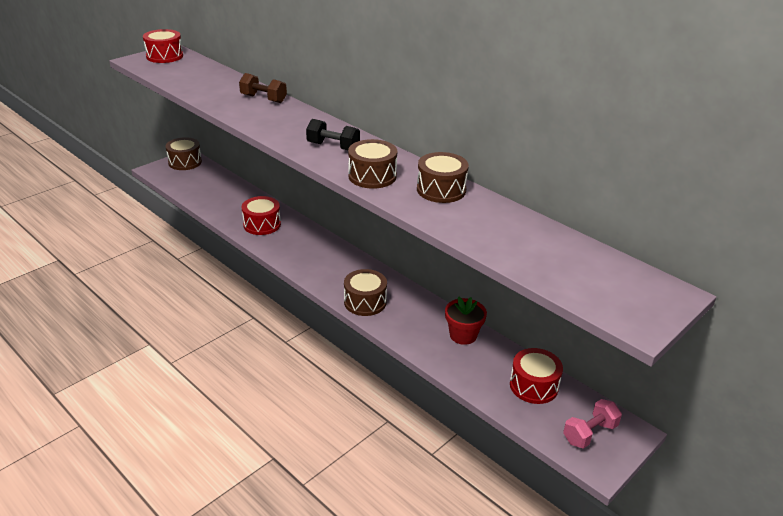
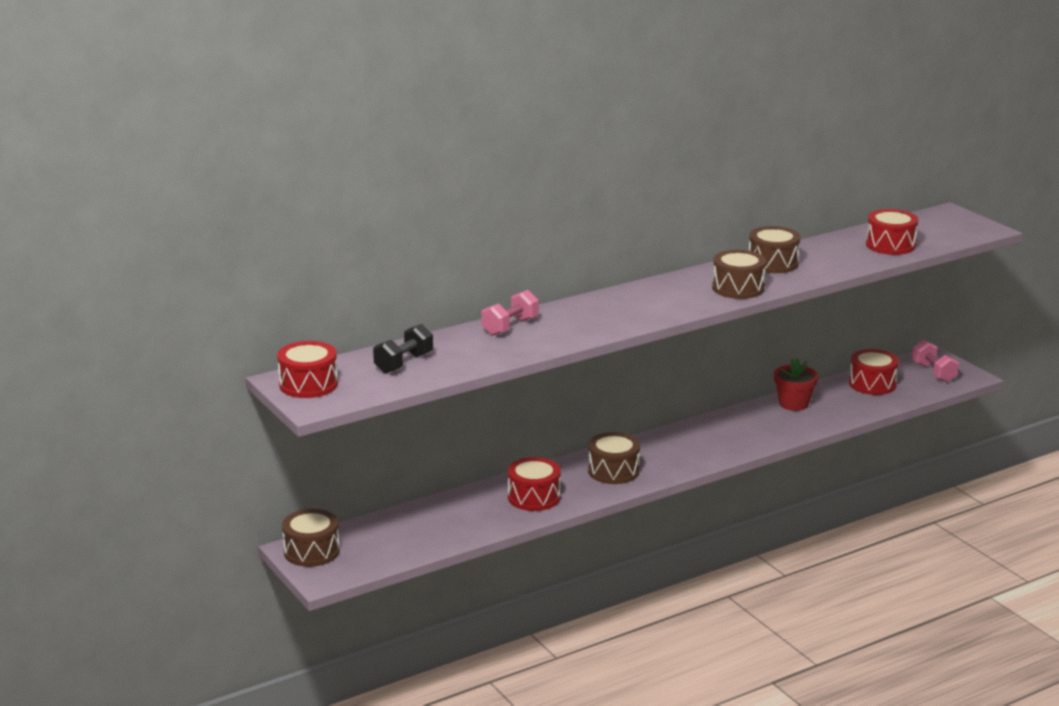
camera: 75 degrees left, 10 degrees down
brown dumbbell [239,73,287,103] -> pink dumbbell [481,290,539,336]
black dumbbell [306,119,360,150] -> black dumbbell moved to [373,324,433,373]
brown drum [344,269,387,316] -> brown drum moved to [588,432,640,484]
none -> red drum [866,209,918,255]

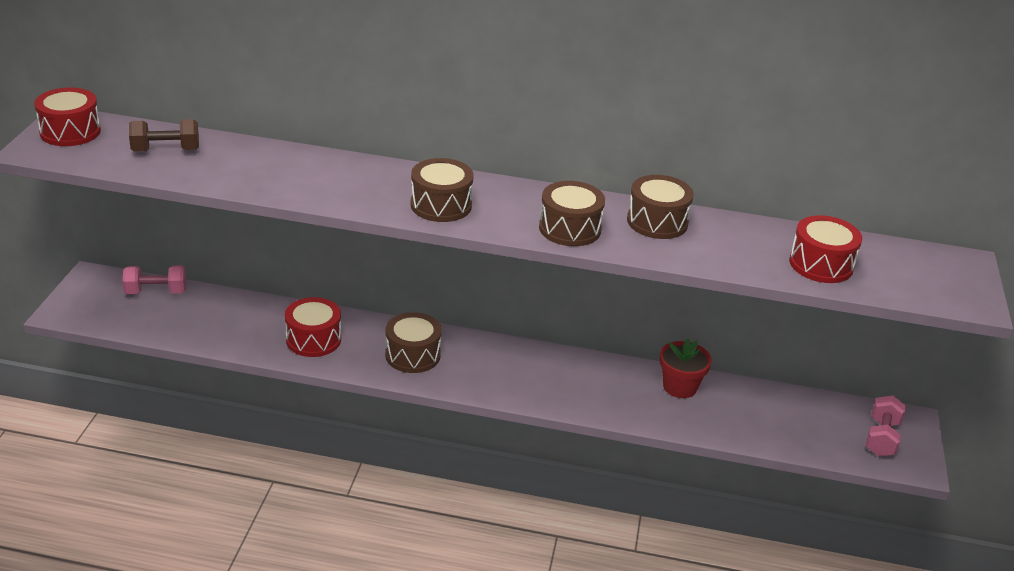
camera: 40 degrees right, 10 degrees up
brown drum [282,509,340,567] -> brown drum moved to [411,158,474,222]
black dumbbell [373,324,433,373] -> brown dumbbell [129,119,199,152]
pink dumbbell [481,290,539,336] -> pink dumbbell moved to [122,265,186,294]
red drum [849,349,899,395] -> none

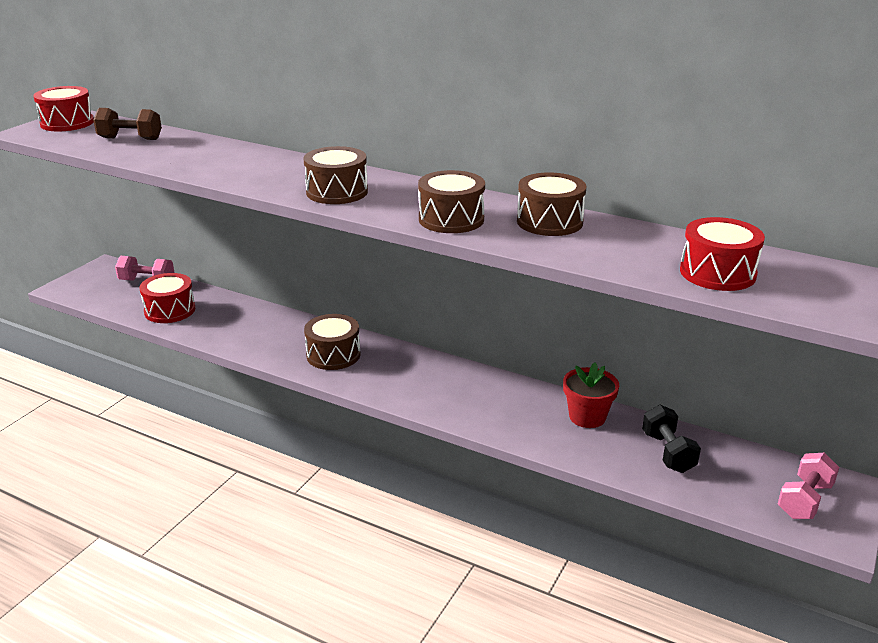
camera: 20 degrees right, 5 degrees down
red drum [285,297,341,357] -> red drum moved to [139,273,195,323]
none -> black dumbbell [642,405,701,473]

